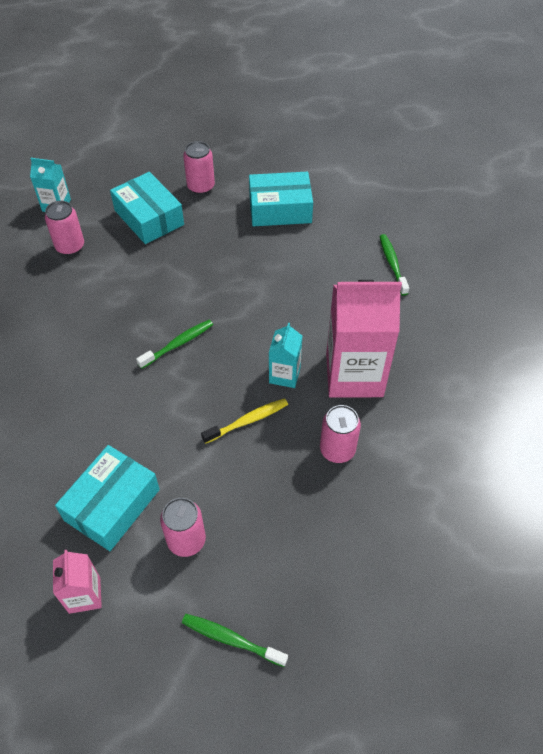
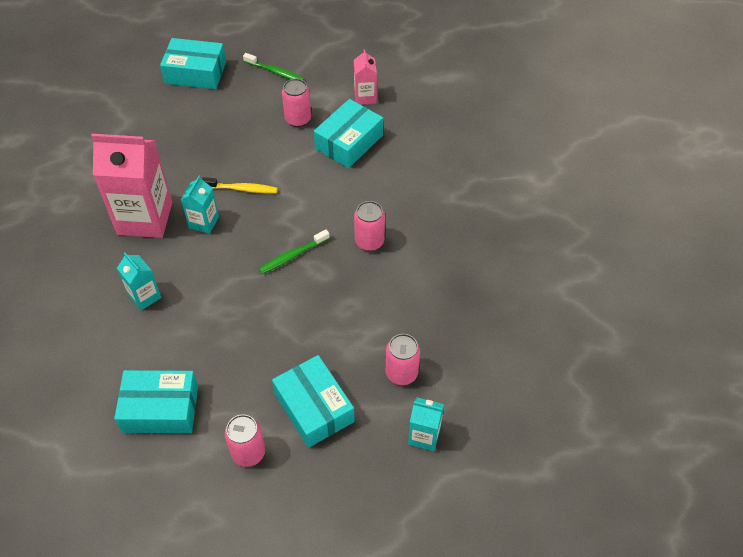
camera: 175 degrees left, 0 degrees up
yellow toothbrush [201,398,288,444] -> yellow toothbrush turned 150 degrees counterclockwise [202,177,278,193]
pink can [320,405,361,463] -> pink can moved to [354,201,385,251]
green toothbrush [379,234,409,296] -> none
none -> turquoise carton [117,253,162,311]
none -> turquoise box [160,38,226,89]

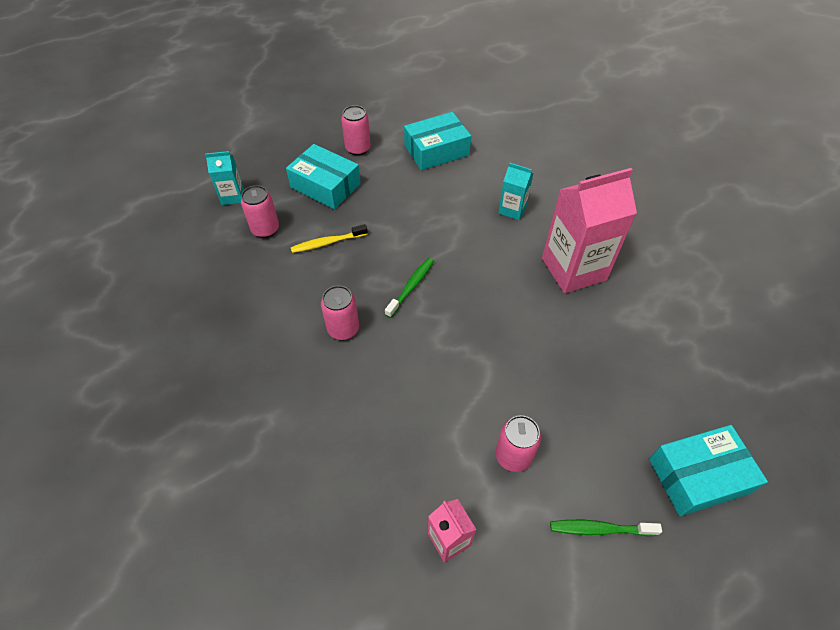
camera: 155 degrees right, 0 degrees up
turquoise carton [181,176,219,234] -> none
yellow toothbrush [202,177,278,193] -> yellow toothbrush moved to [291,224,368,253]
turquoise box [314,99,383,168] -> none

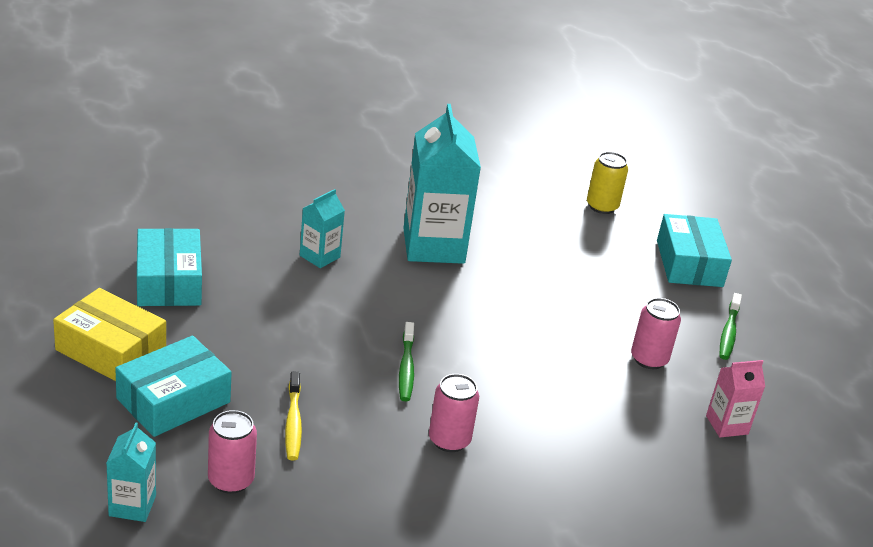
camera: 80 degrees left, 20 degrees down
pink can [341,105,371,156] -> yellow box [53,288,166,381]
green toothbrush [385,258,434,318] -> green toothbrush turned 135 degrees counterclockwise [399,322,414,401]
pink carton [542,168,637,293] -> turquoise carton [403,104,481,264]
none -> yellow can [587,152,628,214]

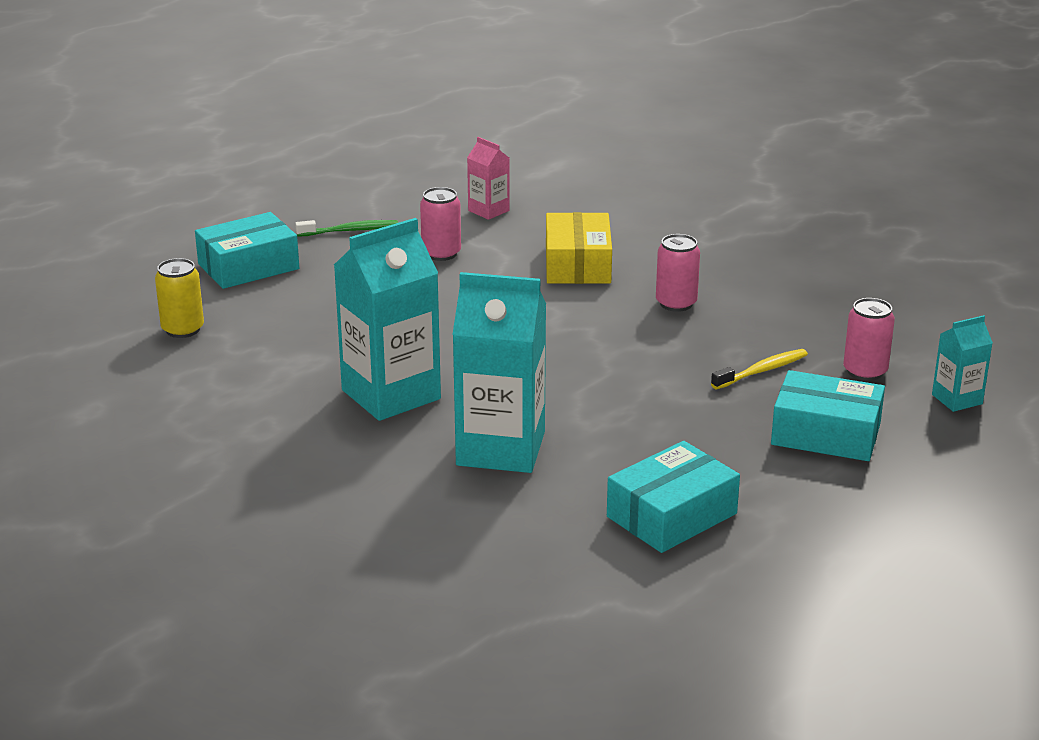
camera: 115 degrees left, 5 degrees down
yellow box [53,288,166,381] -> yellow box moved to [546,212,612,284]
turquoise carton [300,189,345,268] -> turquoise carton [452,272,546,473], size x2.03
green toothbrush [399,322,414,401] -> none

